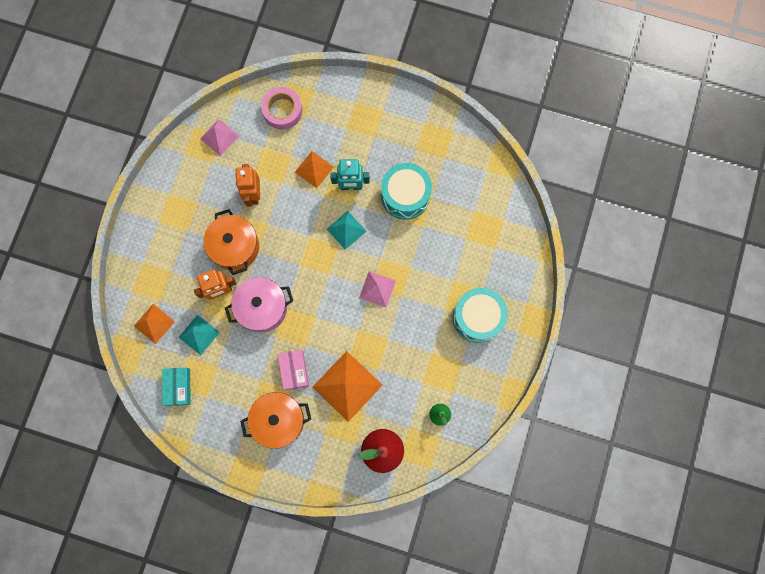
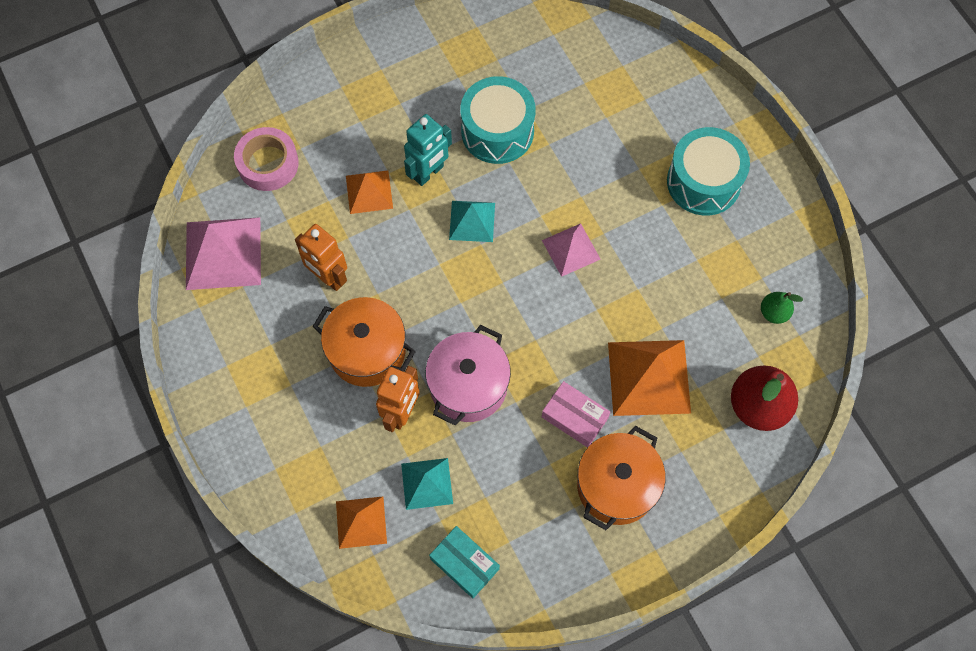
camera: 45 degrees left, 10 degrees down
pink pyramid [200,119,239,156] -> pink pyramid [186,217,261,290], size x1.69

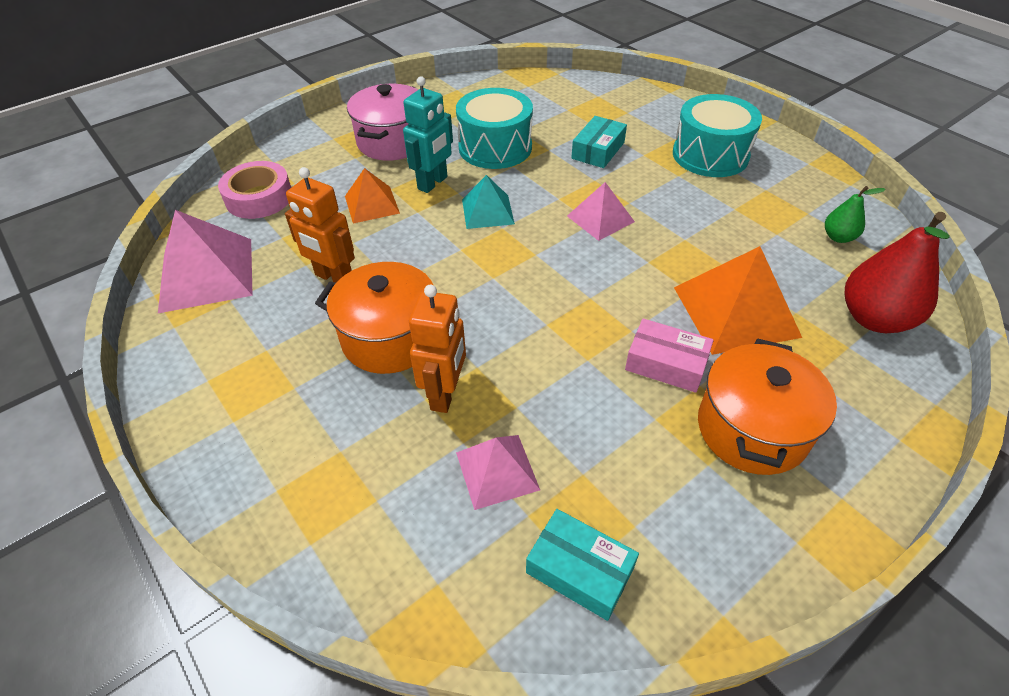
camera: 10 degrees left, 20 degrees down
orange pyramid [336,496,387,549] -> none
turquoise pyramid [401,458,453,510] -> pink pyramid [456,435,540,510]
pink pot [425,325,511,425] -> pink pot moved to [347,84,418,161]
none -> turquoise box [571,116,627,168]

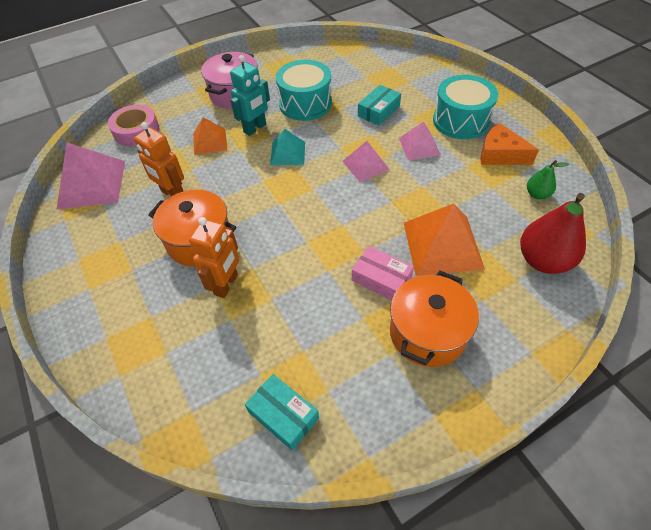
camera: 10 degrees right, 5 degrees up
pink pyramid [456,435,540,510] -> pink pyramid moved to [399,121,441,160]
none -> orange cheese [480,123,539,165]

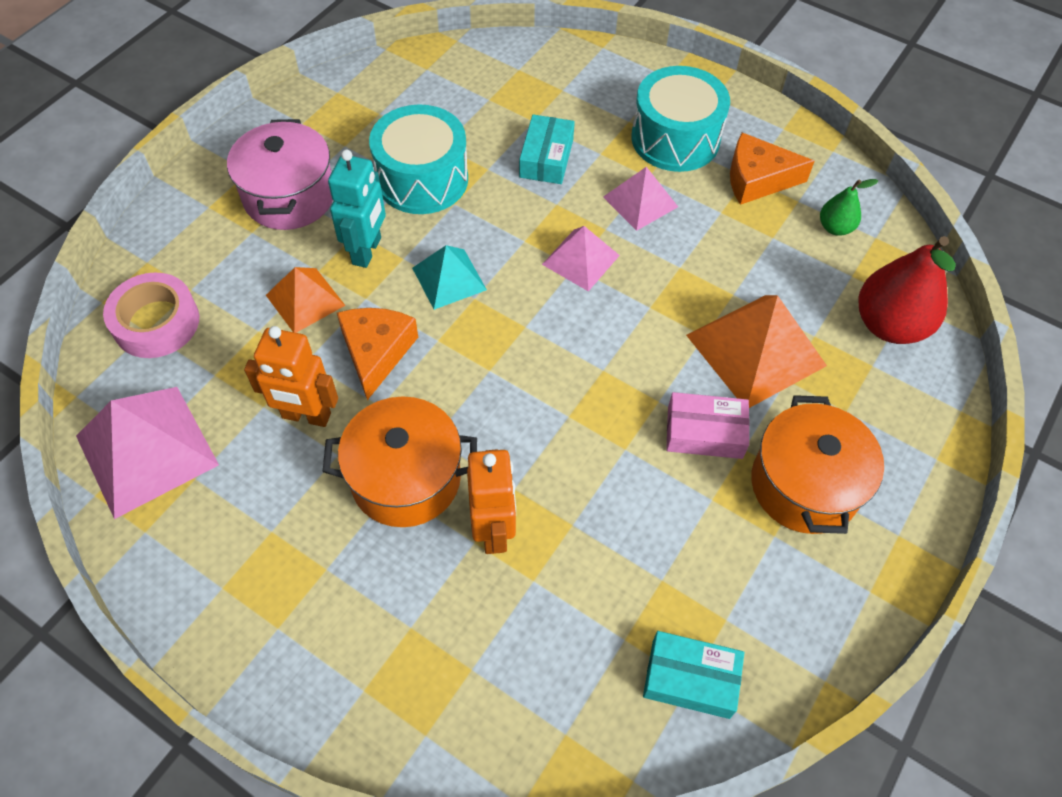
camera: 30 degrees left, 5 degrees up
none -> orange cheese [337,308,418,400]

